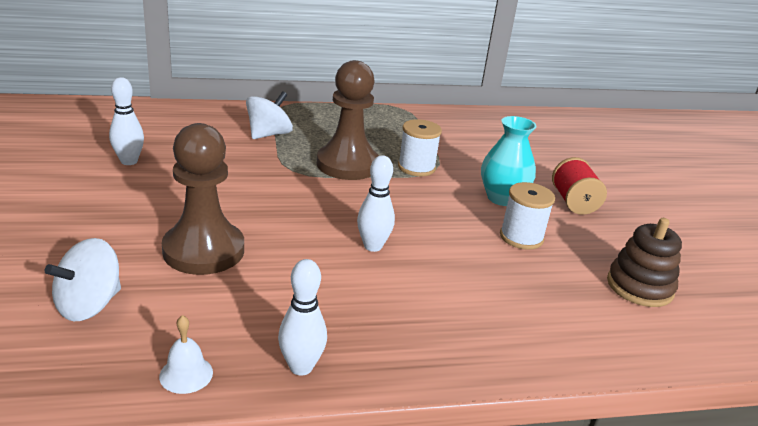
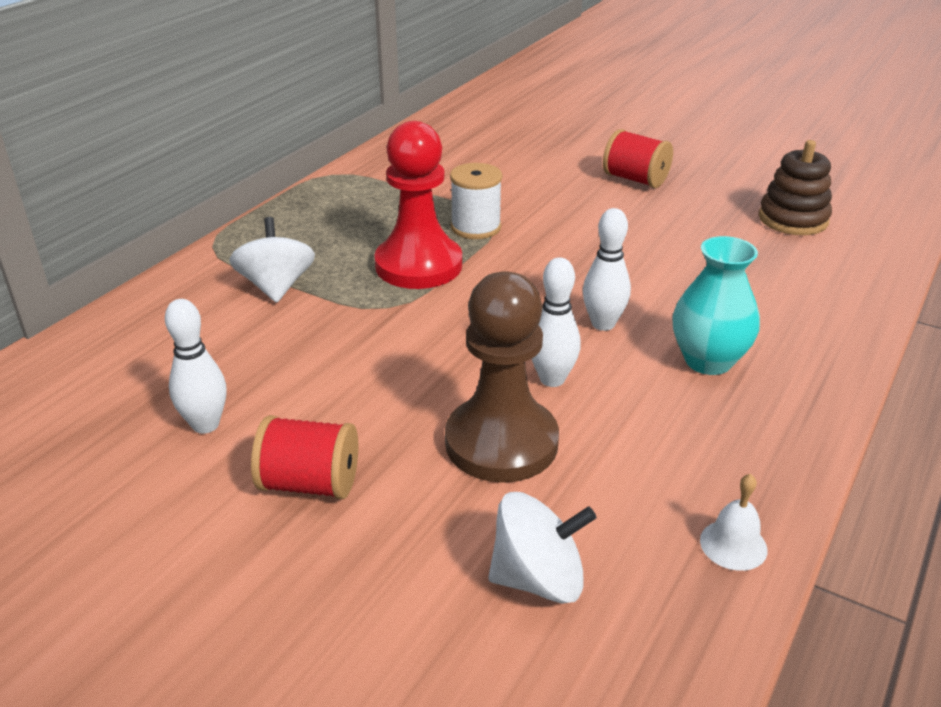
camera: 45 degrees left, 5 degrees up
white spinning top [45,238,121,321] -> white spinning top turned 90 degrees counterclockwise [488,492,596,604]
white bowling pin [278,259,327,376] -> white bowling pin moved to [532,257,581,387]
brown pawn [317,60,379,180] -> red pawn [374,121,462,289]
turquoise vase [481,116,537,206] -> turquoise vase moved to [672,236,760,375]
white spool [500,182,555,250] -> none
none -> red spool [251,415,358,499]

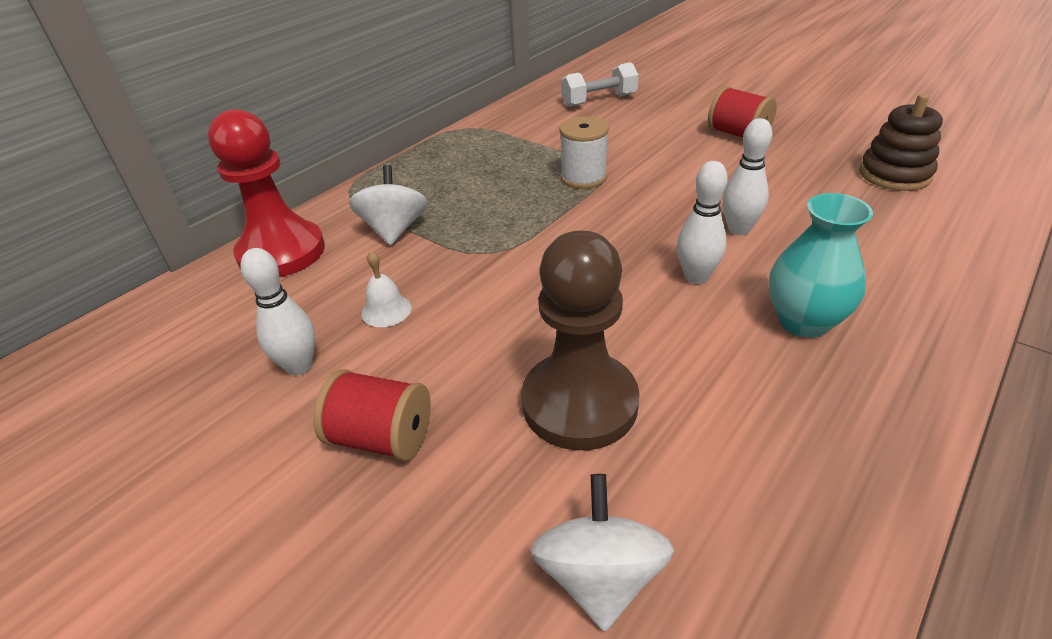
camera: 10 degrees right, 5 degrees up
red pawn [374,121,462,289] -> red pawn moved to [208,109,325,277]
white spinning top [488,492,596,604] -> white spinning top turned 90 degrees counterclockwise [530,474,674,631]
white bowling pin [532,257,581,387] -> white bowling pin moved to [723,118,773,235]
white bell [700,474,767,571] -> white bell moved to [362,250,411,327]
none -> white dumbbell [561,62,639,107]

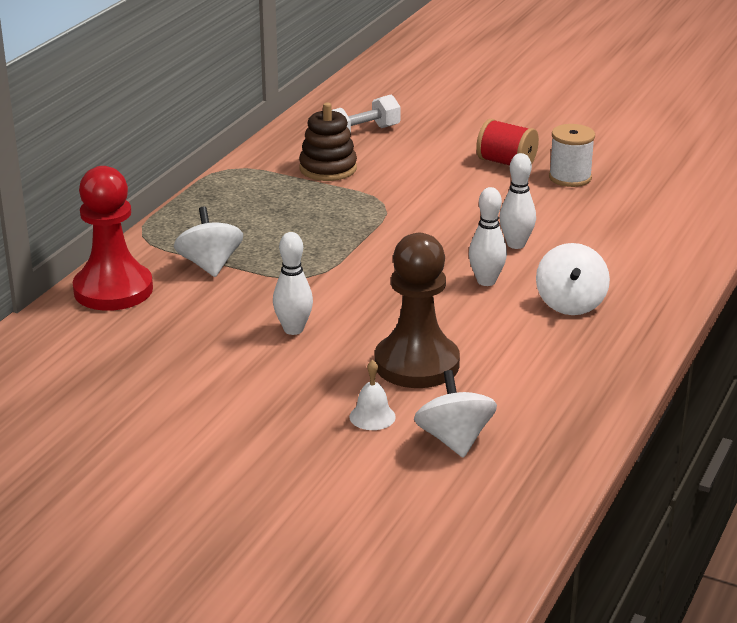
camera: 15 degrees left, 10 degrees down
white bowling pin [241,248,315,375] -> white bowling pin moved to [273,232,313,335]
red spool [313,369,431,461] -> none
white bell [362,250,411,327] -> white bell moved to [349,360,396,430]
white spool [560,116,609,189] -> white spool moved to [549,124,595,187]
turquoise vase [769,193,873,338] -> white spinning top [536,243,610,315]
brown stacking toy [859,94,943,191] -> brown stacking toy moved to [299,103,357,181]

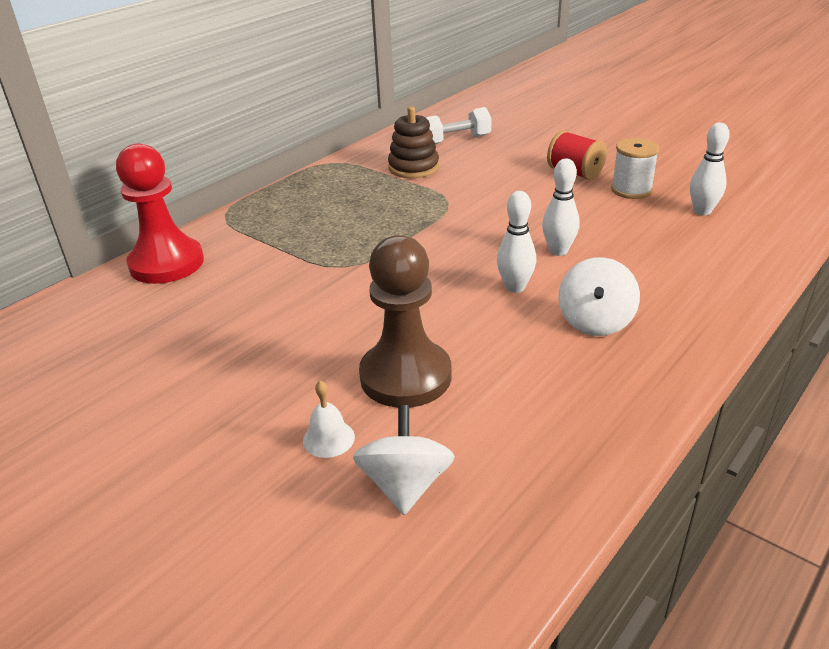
camera: 15 degrees right, 5 degrees up
white spinning top [174,207,243,277] -> none
white bowling pin [273,232,313,335] -> white bowling pin moved to [690,123,730,215]

